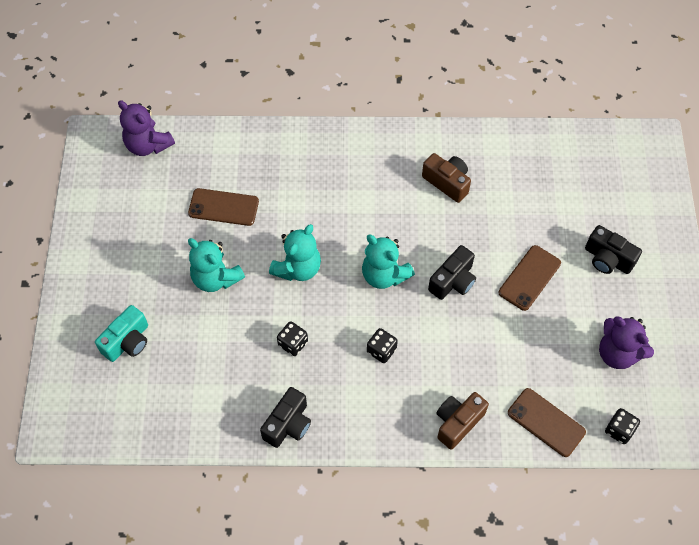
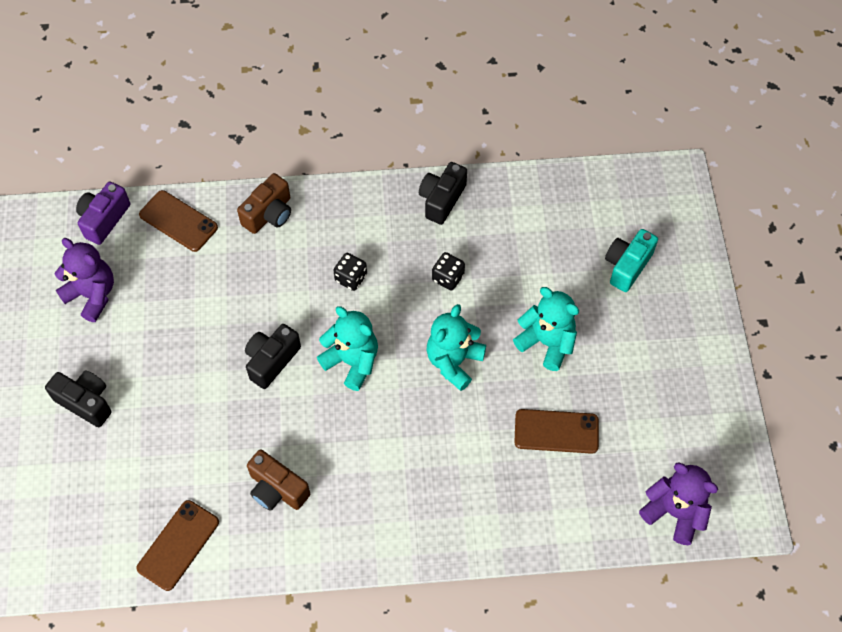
camera: 175 degrees right, 0 degrees up
brown phone [498,245,561,311] -> brown phone moved to [136,500,219,591]
black dice [605,408,640,444] -> purple camera [76,182,130,245]

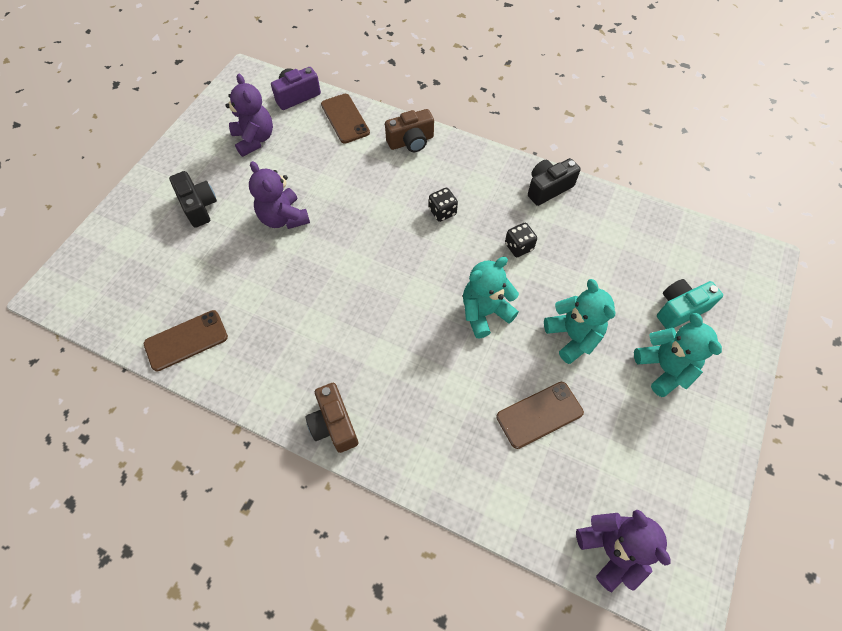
camera: 30 degrees right, 0 degrees up
black camera [245,324,301,389] -> none
brown camera [247,449,310,511] -> brown camera moved to [306,383,358,453]
turquoise teddy bear [317,306,378,391] -> turquoise teddy bear moved to [634,313,722,397]
brown phone [514,409,599,454] -> brown phone turned 60 degrees counterclockwise [496,382,584,449]
none -> purple teddy bear [249,161,310,229]

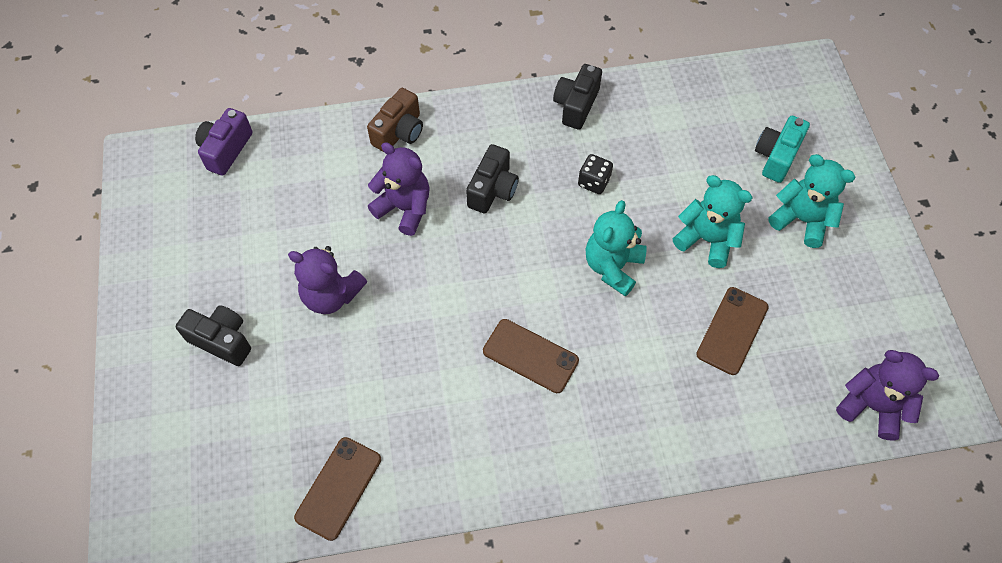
camera: 35 degrees left, 0 degrees up
purple teddy bear [225,74,273,157] -> purple teddy bear moved to [368,142,430,236]
brown camera [306,383,358,453] -> none
brown phone [321,94,370,143] -> brown phone moved to [483,319,579,393]
black dice [429,188,458,222] -> black camera [466,144,519,213]

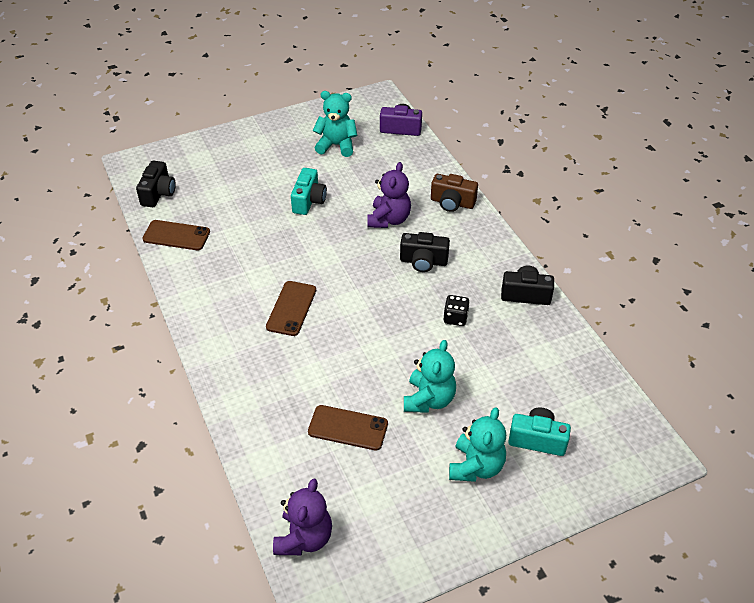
camera: 75 degrees right, 15 degrees down
black camera [176,305,251,366] -> black camera moved to [136,161,176,207]
purple teddy bear [288,246,367,314] -> turquoise camera [291,168,327,215]
turquoise teddy bear [586,200,647,296] -> turquoise teddy bear moved to [313,91,357,157]

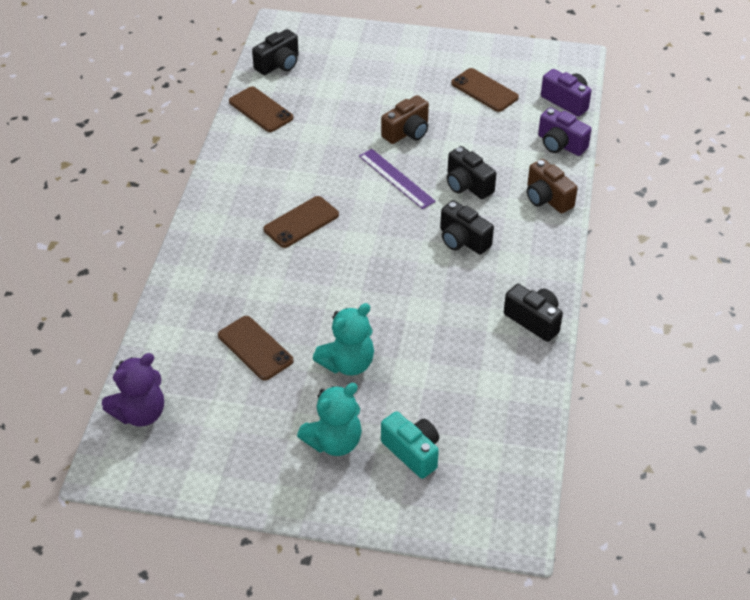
camera: 35 degrees right, 0 degrees up
turquoise camera [291,168,327,215] -> brown camera [381,95,429,144]
turquoise teddy bear [313,91,357,157] -> brown phone [451,68,519,112]
purple teddy bear [367,162,411,228] -> black camera [447,146,496,199]
black dice [444,295,470,326] -> none
none -> purple ruler [359,149,436,209]
none -> purple camera [538,107,591,156]

